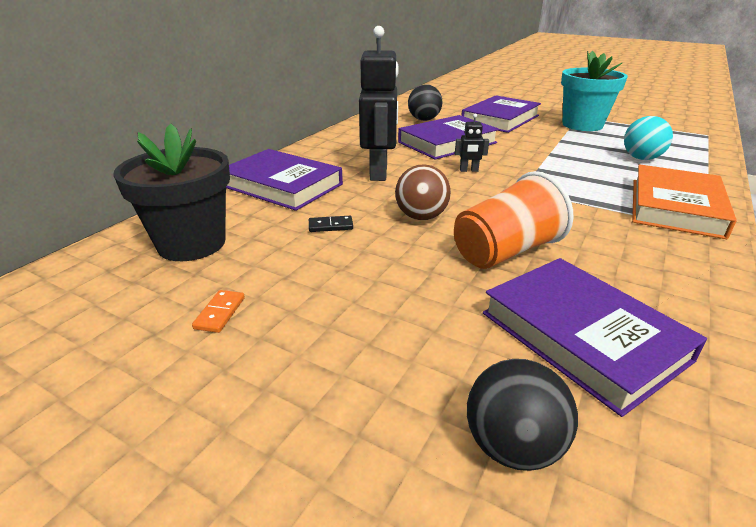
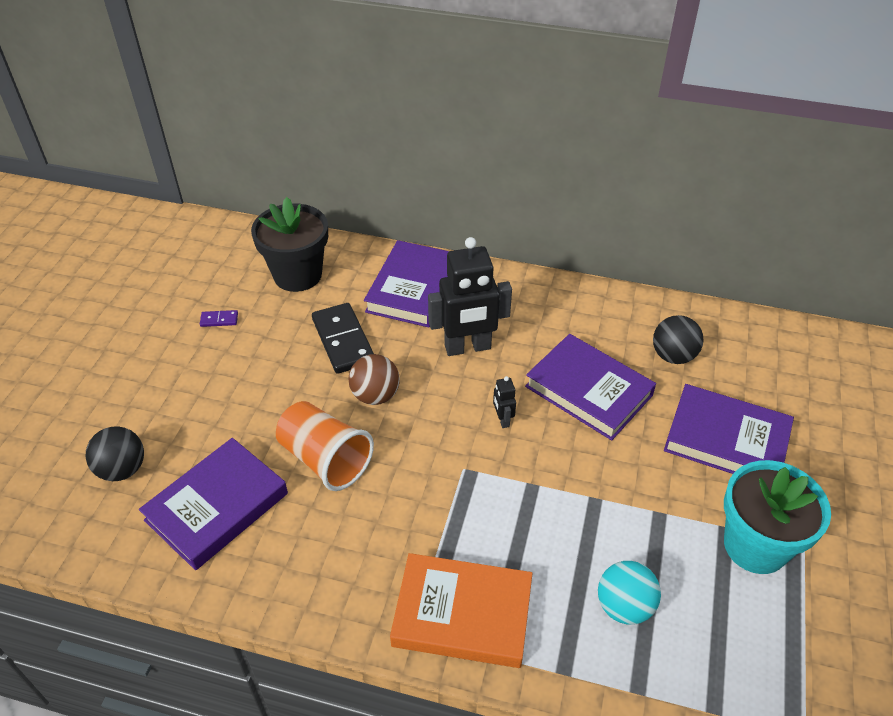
camera: 75 degrees right, 15 degrees up
orange domino [192,290,245,333] -> purple domino [200,310,238,327]
black domino [309,216,353,232] -> black domino [312,303,374,374], size x2.24

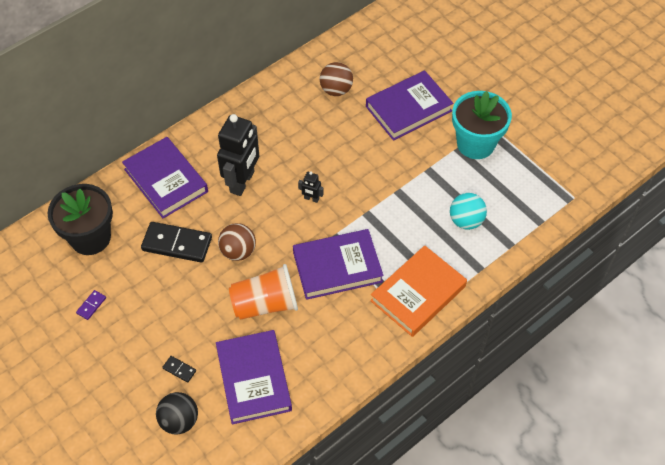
camera: 55 degrees left, 10 degrees up
purple book [525,334,656,440] -> purple book moved to [293,229,383,300]
black ball [653,315,703,364] -> brown ball [320,62,353,96]
none -> black domino [162,356,196,383]

